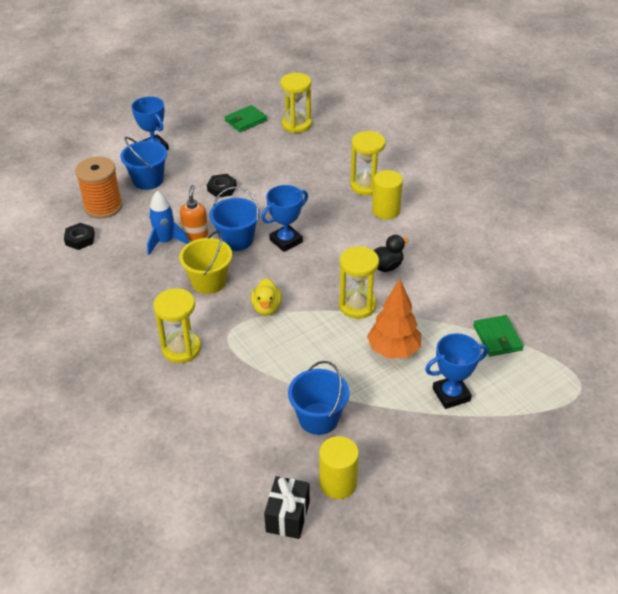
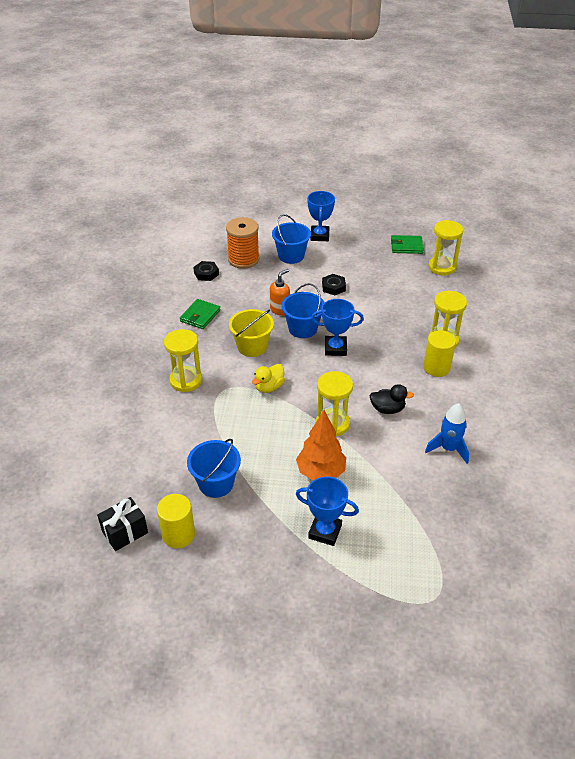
camera: 40 degrees right, 0 degrees up
blue rocket [147,190,189,255] -> blue rocket moved to [425,403,469,464]
green wallet [473,315,524,357] -> green wallet moved to [180,299,220,329]

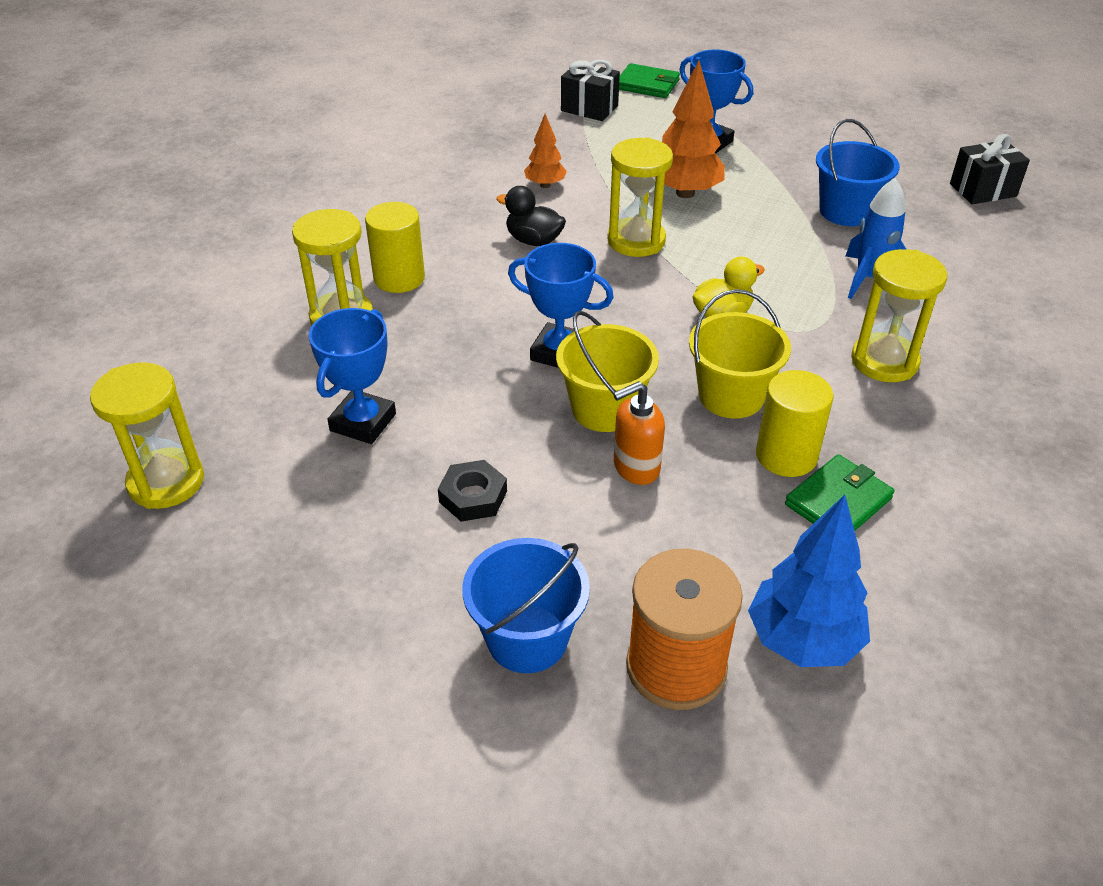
camera: 160 degrees left, 0 degrees up
yellow cylinder [157,494,195,548] -> yellow cylinder moved to [756,370,833,477]
black nut [193,261,219,281] -> blue tree [748,495,870,667]
blue bucket [282,283,325,338] -> yellow bucket [556,311,659,432]
blue trophy [307,191,335,241] -> blue trophy moved to [309,308,396,444]
green wallet [391,235,424,254] -> green wallet moved to [619,63,680,98]
blue rocket [425,403,469,464] -> blue rocket moved to [845,178,906,299]
none -> orange tree [524,114,567,188]
none -> black gift [561,59,620,121]

